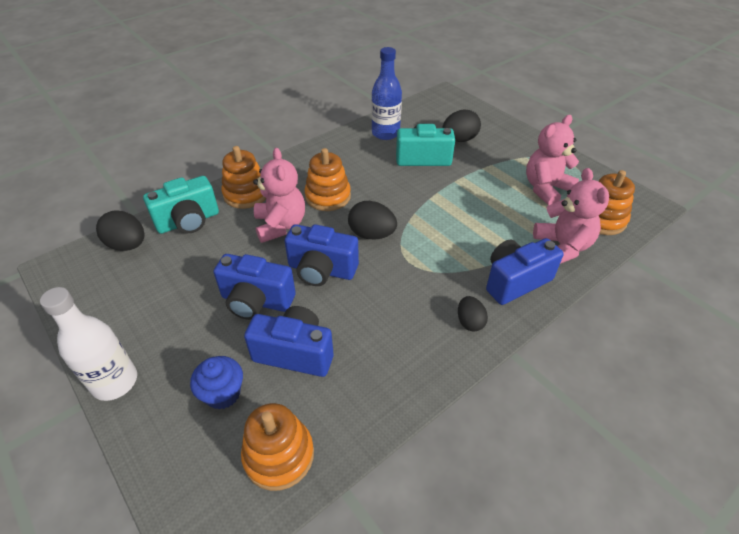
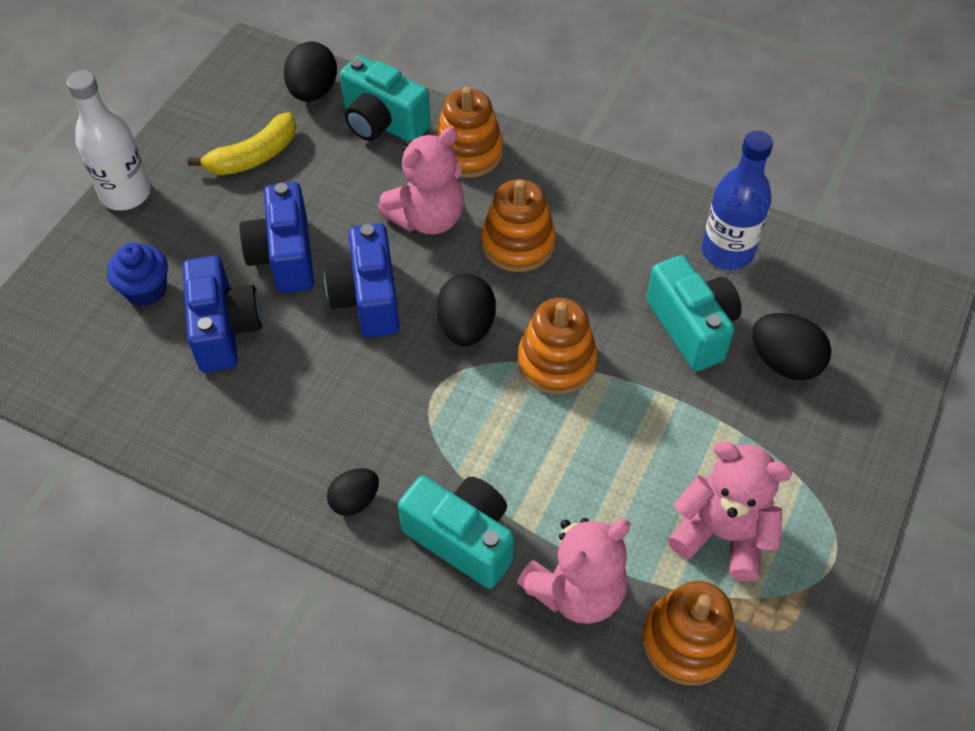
camera: 65 degrees right, 10 degrees up
orange stacking toy [241,403,314,491] -> orange stacking toy moved to [517,298,598,395]
blue camera [486,238,564,305] -> turquoise camera [398,476,514,589]
none -> yellow banana [187,112,296,175]

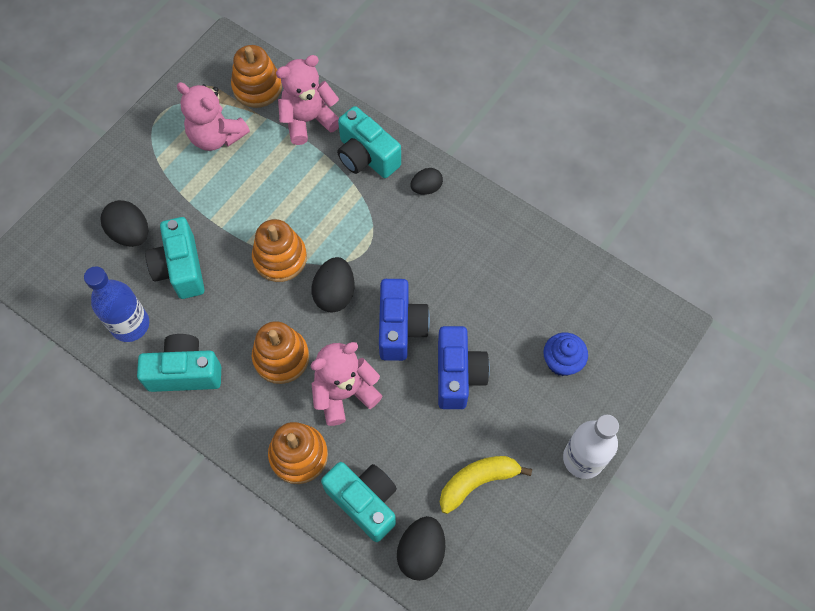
camera: 170 degrees left, 10 degrees up
blue camera [183,256,262,373] -> none
none -> turquoise camera [137,334,221,392]

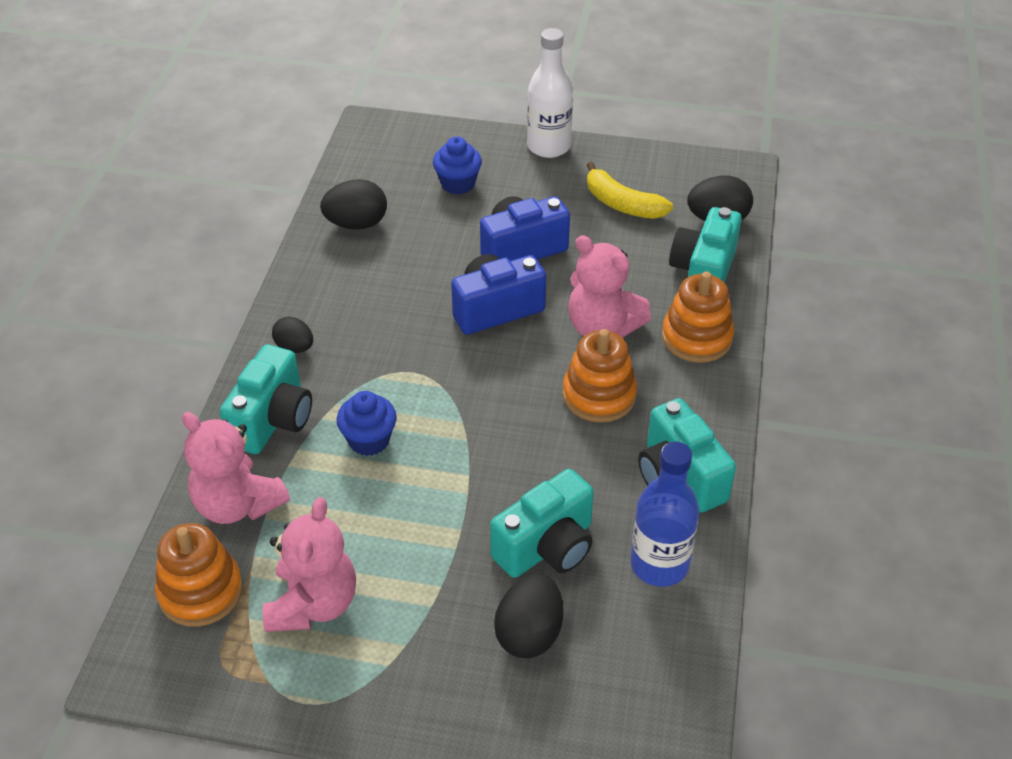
camera: 115 degrees left, 20 degrees down
orange stacking toy [252,219,307,282] -> none
black egg [311,257,354,312] -> black egg moved to [320,179,387,230]
none -> blue cupcake [337,391,397,456]

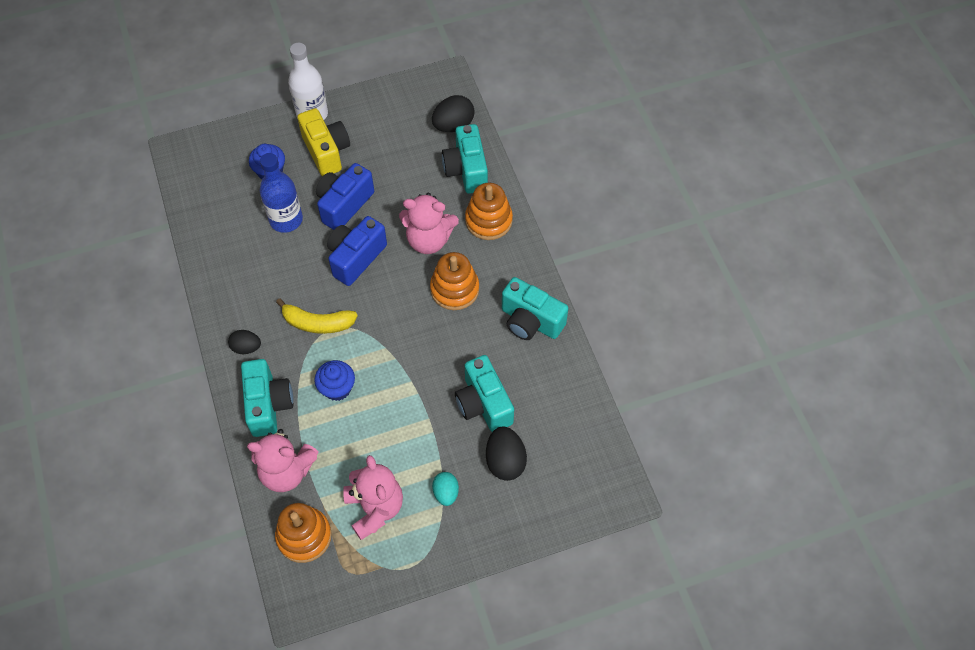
camera: 30 degrees left, 15 degrees up
black egg [320,179,387,230] -> none
turquoise camera [490,469,594,578] -> turquoise camera turned 135 degrees clockwise [455,355,514,432]
yellow banana [587,162,673,219] -> yellow banana moved to [276,298,358,334]
blue bottle [631,442,699,587] -> blue bottle moved to [260,153,303,233]
none -> yellow camera [297,108,350,176]
none -> turquoise egg [432,472,459,506]

